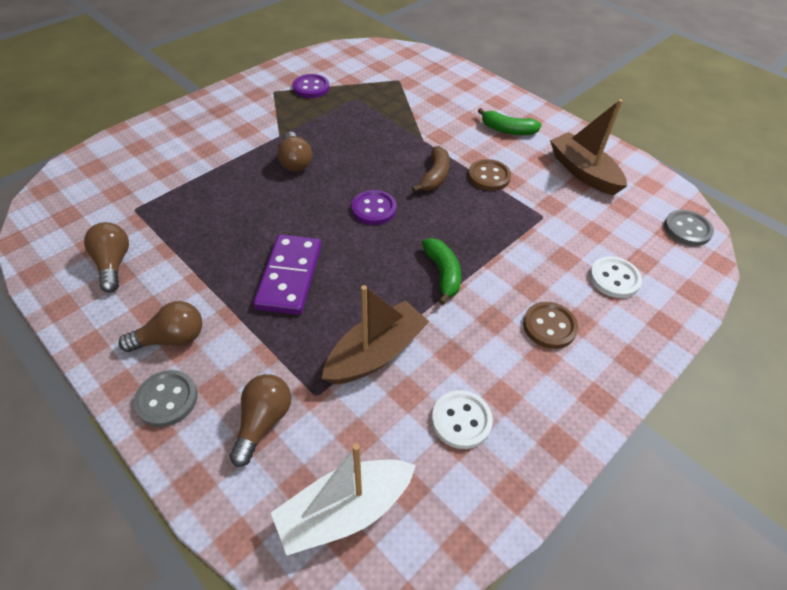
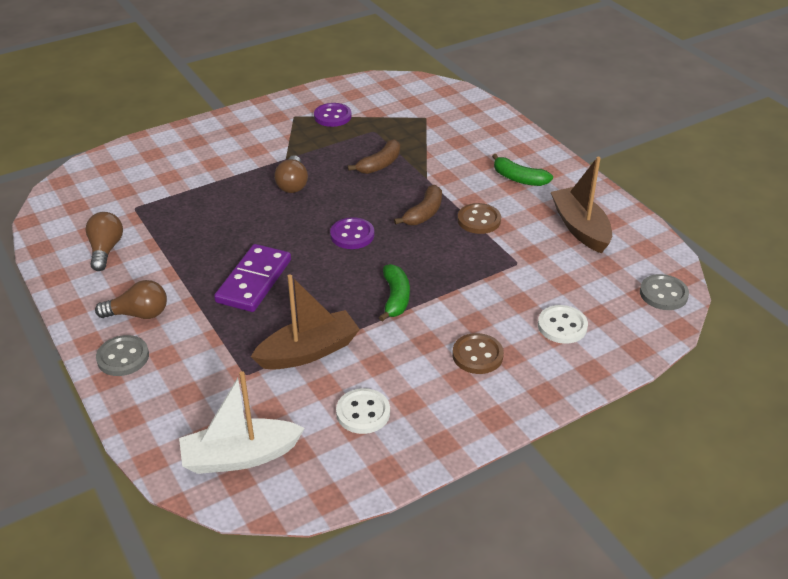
camera: 15 degrees right, 10 degrees down
brown light bulb [229,374,291,467] -> none
none -> brown banana [348,139,400,174]

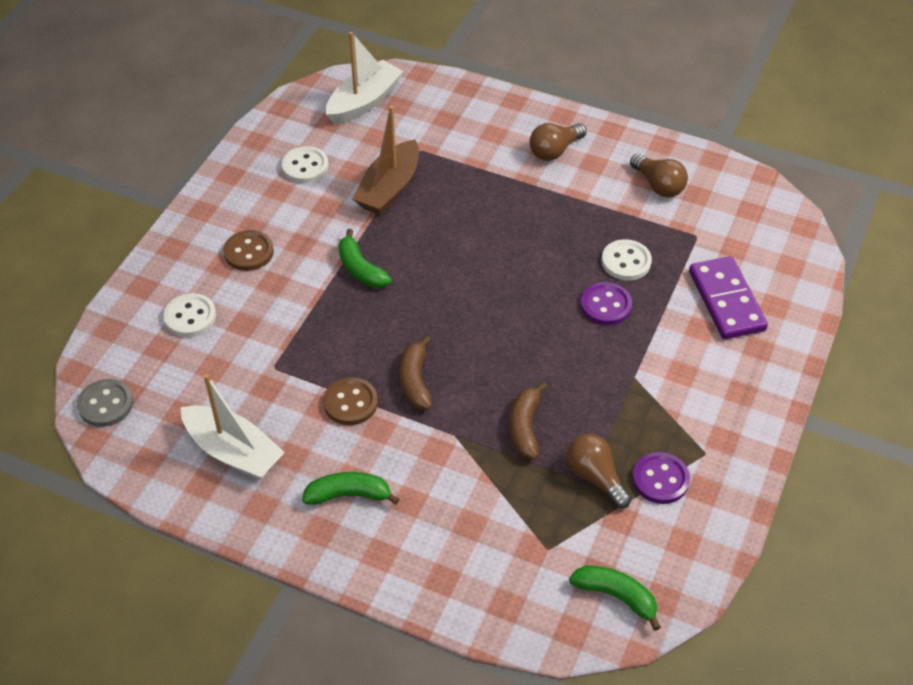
camera: 145 degrees right, 10 degrees up
grey button [96,335,149,376] -> none
purple domino [214,244,291,312] -> purple domino moved to [689,256,768,339]
brown light bulb [274,155,308,193] -> brown light bulb moved to [566,434,631,509]
purple button [330,217,374,249] -> purple button moved to [581,282,632,325]
brown boat [551,157,612,253] -> white boat [181,374,285,480]
none -> green banana [569,565,661,631]
none -> white button [601,239,652,281]

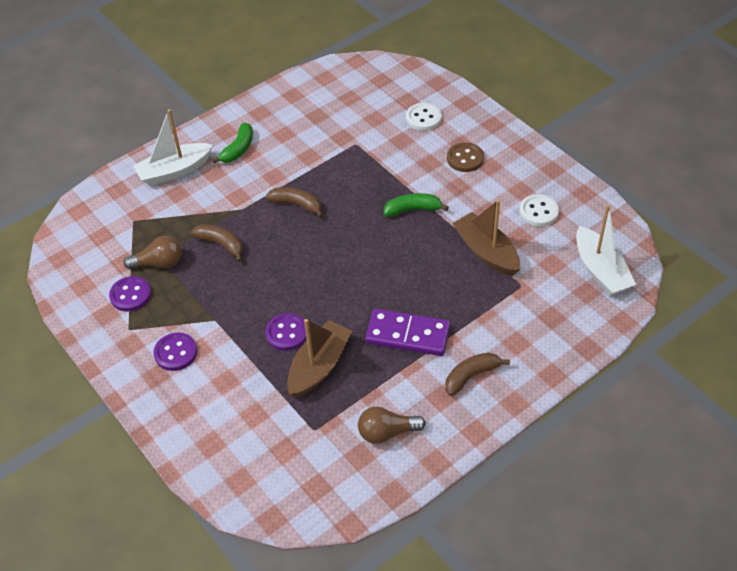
camera: 120 degrees right, 0 degrees up
grey button [77,379,133,427] -> none
white boat [181,374,285,480] -> white boat moved to [133,109,213,186]
brown button [323,377,378,425] -> none
brown light bulb [530,123,587,161] -> brown banana [445,352,510,396]
green banana [569,565,661,631] -> none
white button [601,239,652,281] -> brown boat [287,319,352,398]
purple domino [689,256,768,339] -> purple domino moved to [365,309,450,356]
none -> purple button [153,333,197,371]

